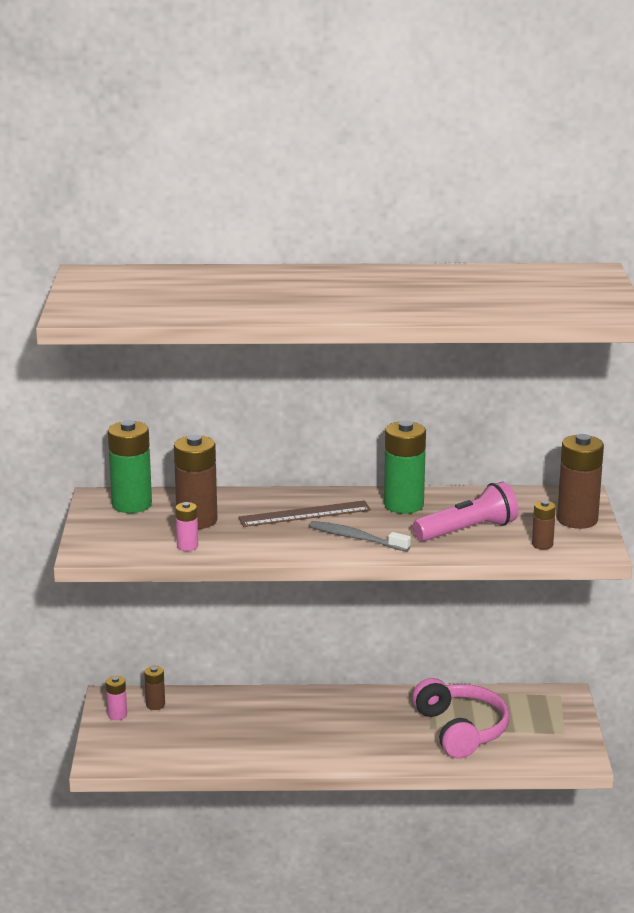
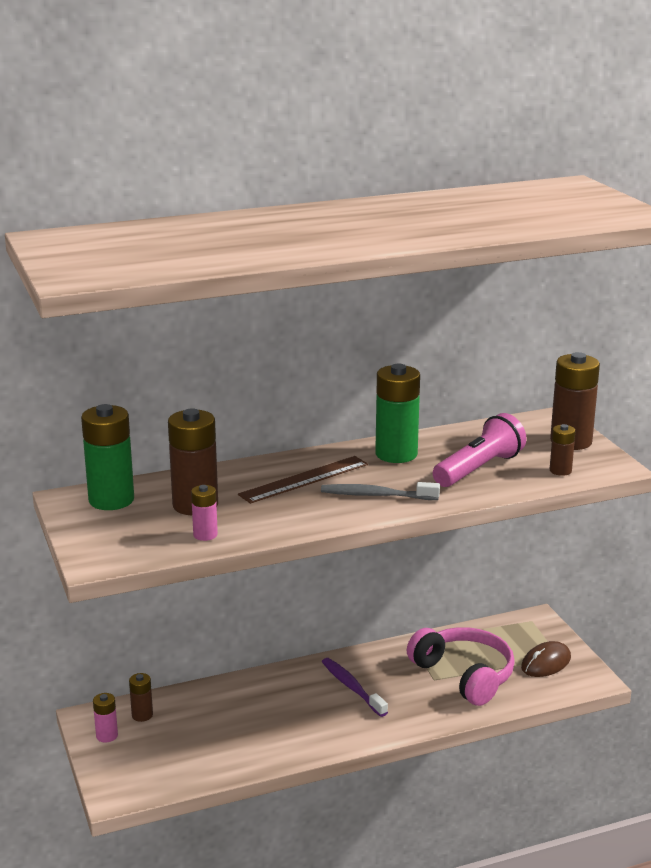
camera: 20 degrees left, 0 degrees up
none -> purple toothbrush [322,658,388,717]
none -> brown mouse [521,641,571,677]

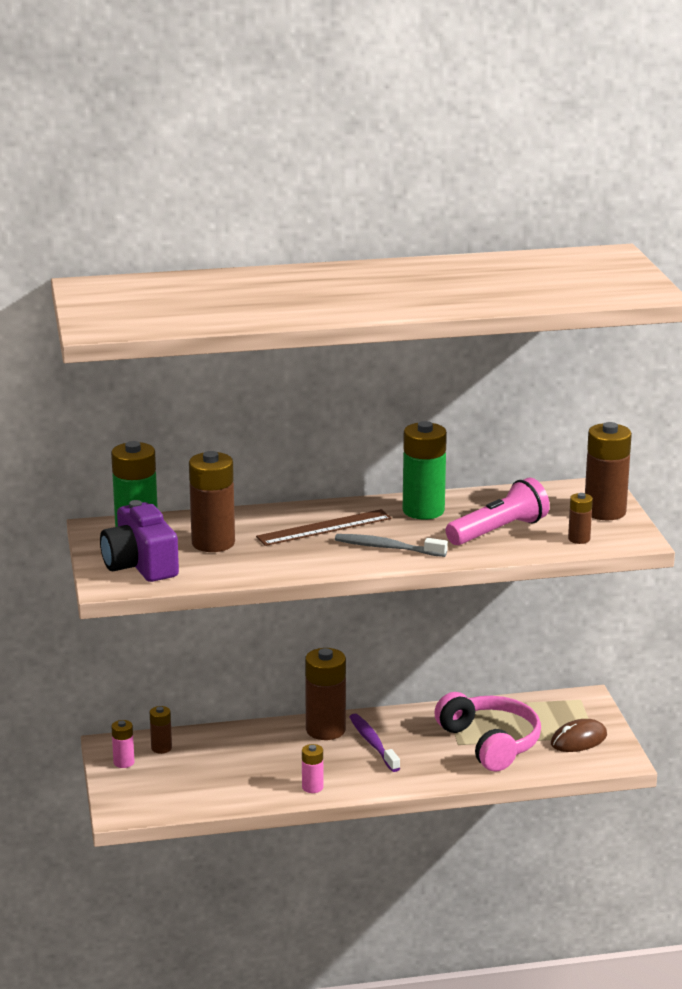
camera: 10 degrees right, 0 degrees up
pink battery [191,485,218,541] -> pink battery moved to [302,744,323,793]
none -> purple camera [100,500,179,582]
none -> brown battery [305,648,346,740]

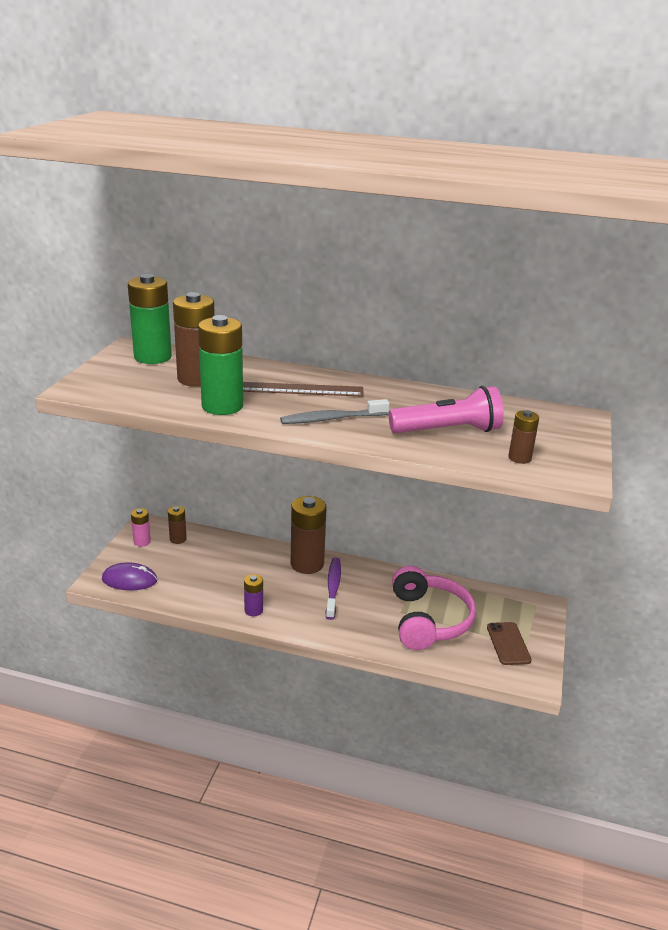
camera: 25 degrees right, 5 degrees up
purple camera [100,500,179,582] -> none
pink battery [302,744,323,793] -> purple battery [244,574,263,616]
grey toothbrush [335,534,448,557] -> grey toothbrush turned 60 degrees counterclockwise [280,399,390,424]
green battery [403,421,447,519] -> green battery moved to [198,315,243,415]
brown mouse [551,719,607,752] -> brown phone [487,622,532,665]
brown battery [585,422,632,520] -> none
none -> purple mouse [102,562,157,590]

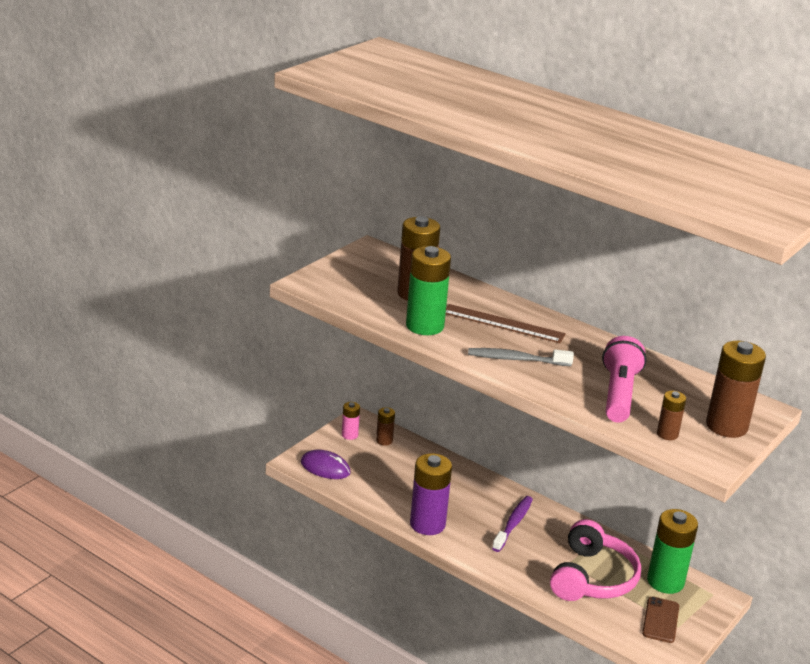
camera: 20 degrees right, 0 degrees up
green battery [128,274,172,364] -> green battery moved to [647,509,698,594]
purple battery [244,574,263,616] -> purple battery [410,453,452,535], size x1.96
brown battery [291,496,327,574] -> brown battery moved to [706,341,766,438]
pink flashlight [389,386,504,433] -> pink flashlight turned 90 degrees counterclockwise [602,336,647,423]

